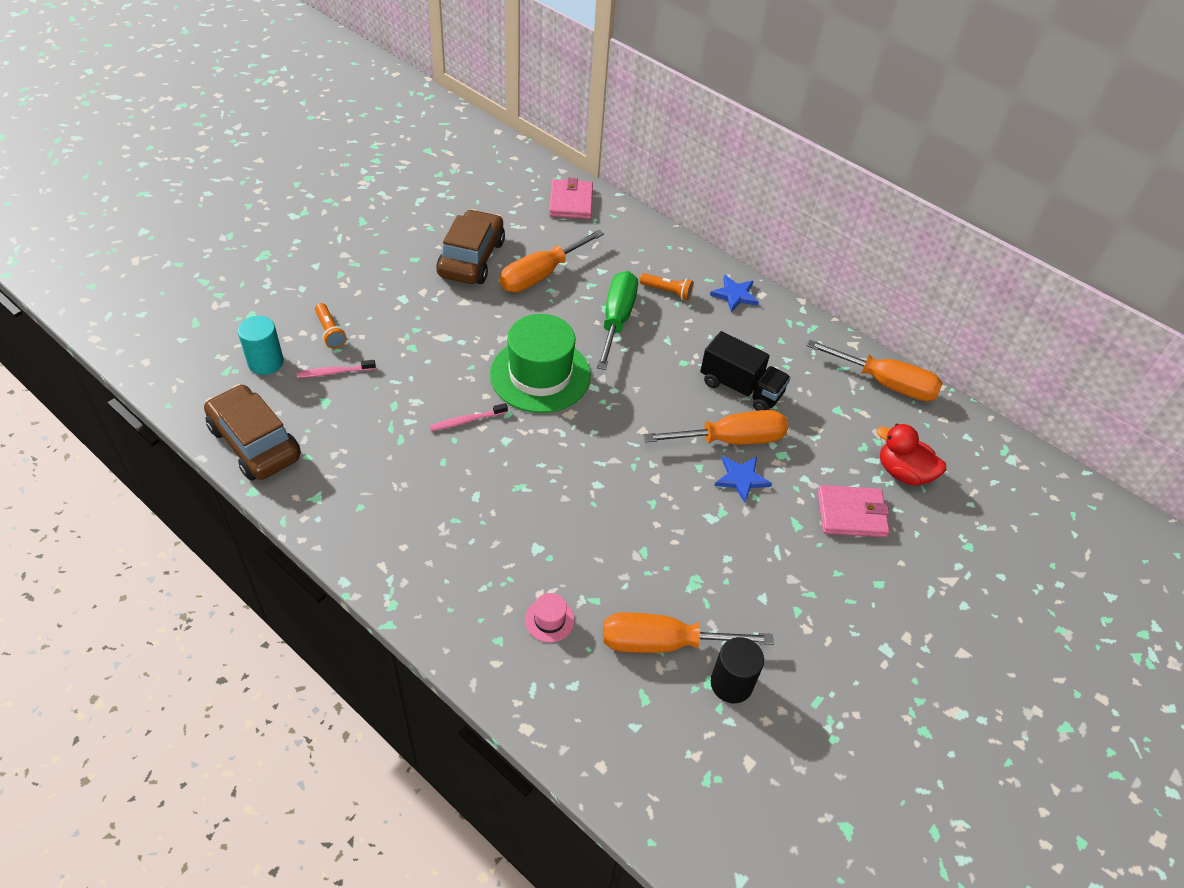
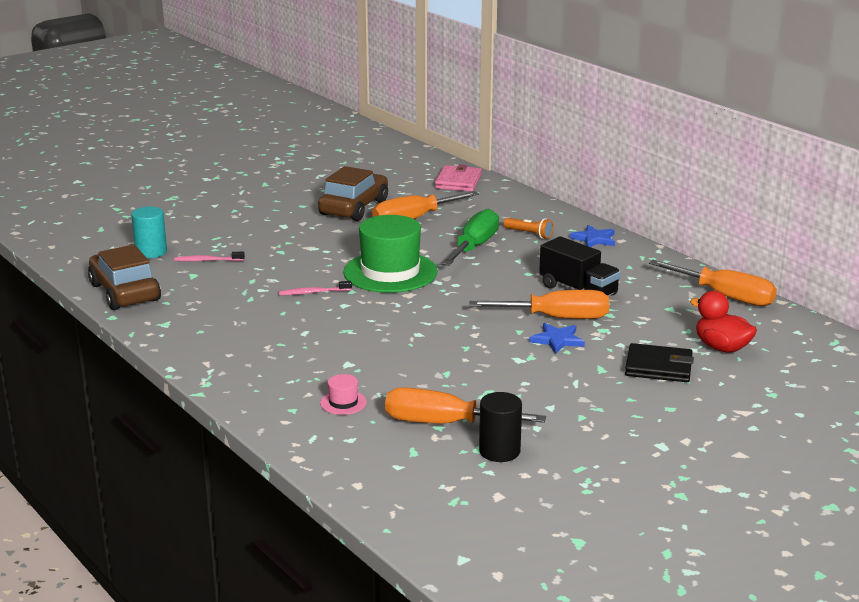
camera: 15 degrees right, 25 degrees down
orange flashlight [315,303,347,348] -> none
pink wallet [817,485,890,537] -> black wallet [625,343,694,382]

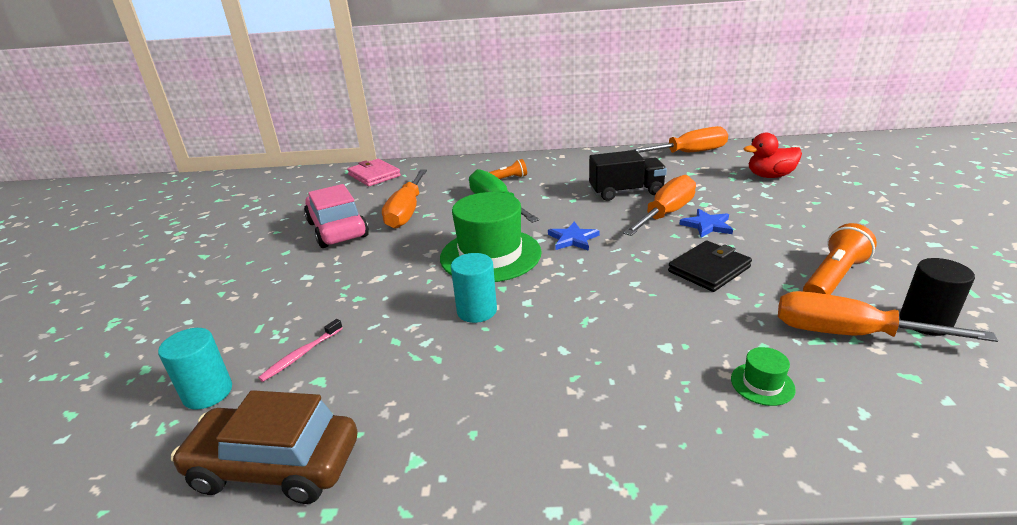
camera: 50 degrees left, 5 degrees up
pink toothbrush [279,281,352,295] -> turquoise cylinder [451,253,497,323]
brown car [318,166,388,221] -> pink car [304,184,369,248]
pink hat [320,374,367,415] -> green hat [731,347,796,406]
orange screwdriver [385,387,546,424] -> orange screwdriver turned 60 degrees clockwise [778,291,998,342]
blue star [570,225,615,247] -> blue star moved to [548,222,600,251]
black wallet [625,343,694,382] -> black wallet moved to [668,241,752,292]
none -> orange flashlight [803,223,877,295]

